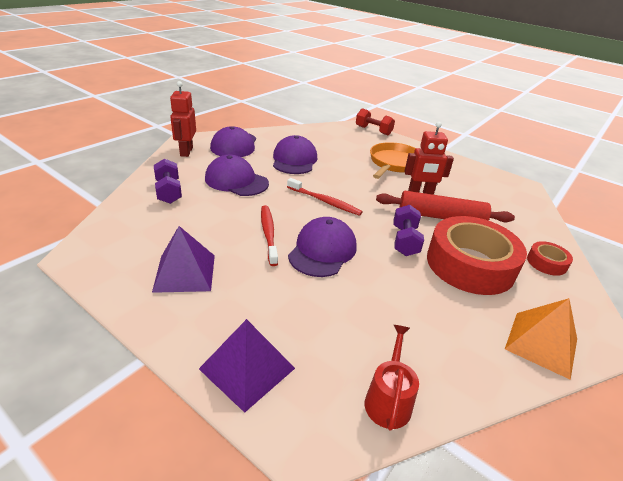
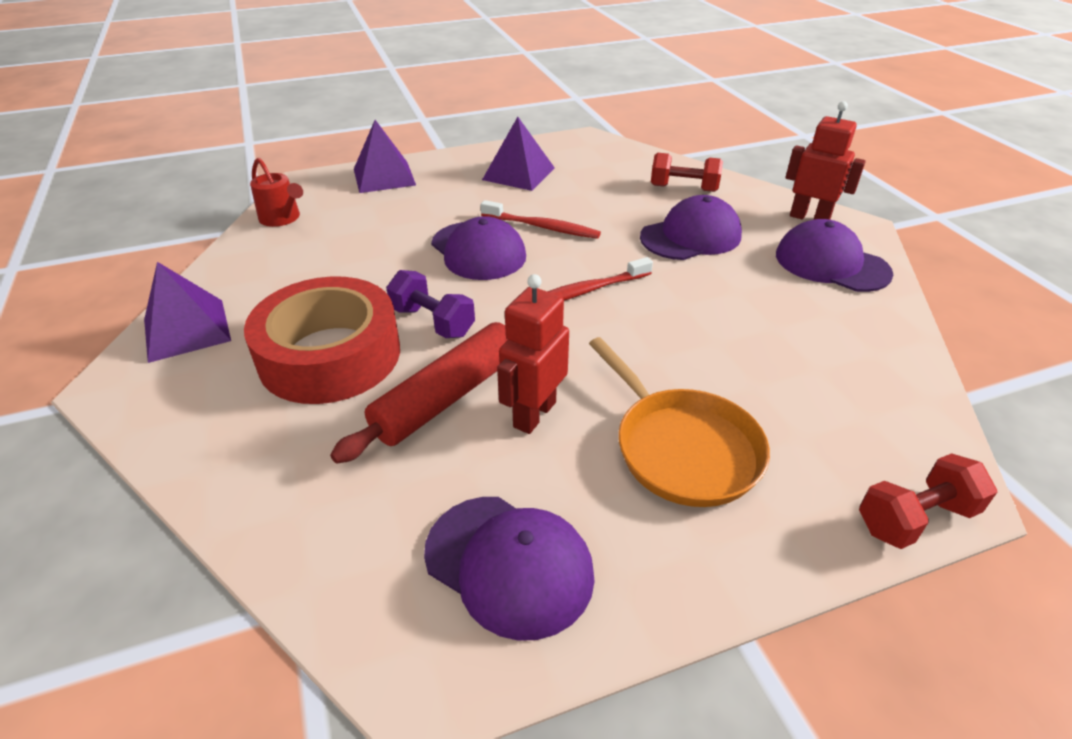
camera: 125 degrees right, 5 degrees up
purple dumbbell [154,158,182,204] -> red dumbbell [651,153,723,192]
purple cap [273,135,317,174] -> purple cap moved to [424,497,595,641]
orange pyramid [505,298,577,380] -> purple pyramid [144,262,231,363]
red tape [527,241,573,276] -> none

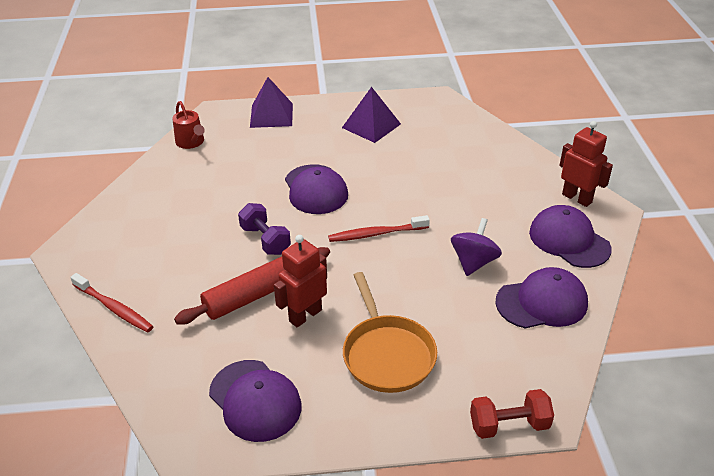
camera: 15 degrees right, 0 degrees up
purple pyramid [144,262,231,363] -> none
red tape [244,276,400,404] -> none
red toothbrush [481,200,601,239] -> red toothbrush moved to [70,273,154,333]
purple cap [640,195,742,260] -> purple cap moved to [495,267,588,329]
red dumbbell [651,153,723,192] -> none
none -> purple spinning top [451,218,502,276]

